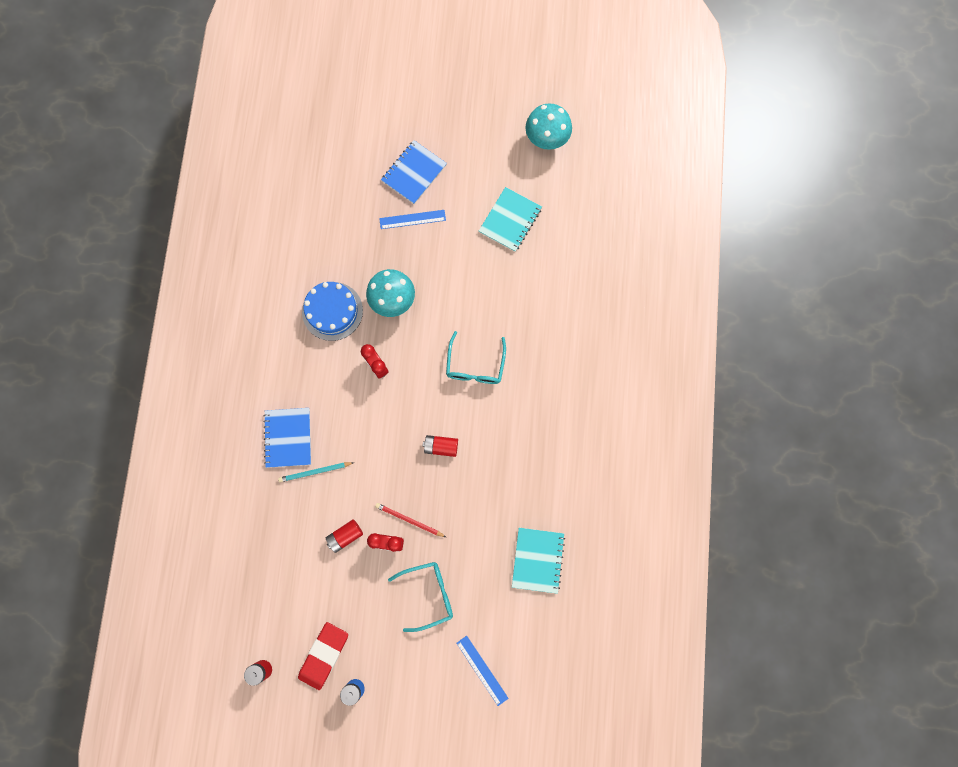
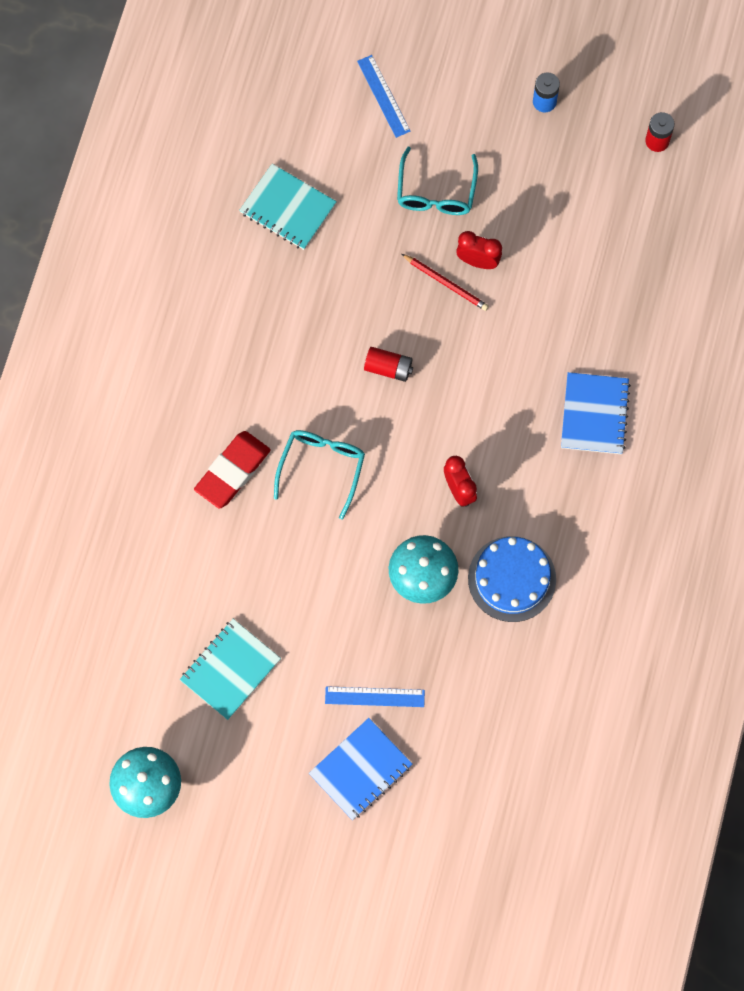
camera: 170 degrees left, 5 degrees down
turquoise pencil [278,462,354,482] -> none
red eraser [298,622,348,690] -> red eraser moved to [194,431,270,509]
red battery [326,519,363,553] -> none
turquoise glasses [388,562,453,632] -> turquoise glasses turned 75 degrees counterclockwise [397,147,478,215]
turquoise notebook [512,528,565,594] -> turquoise notebook turned 75 degrees counterclockwise [239,164,337,250]

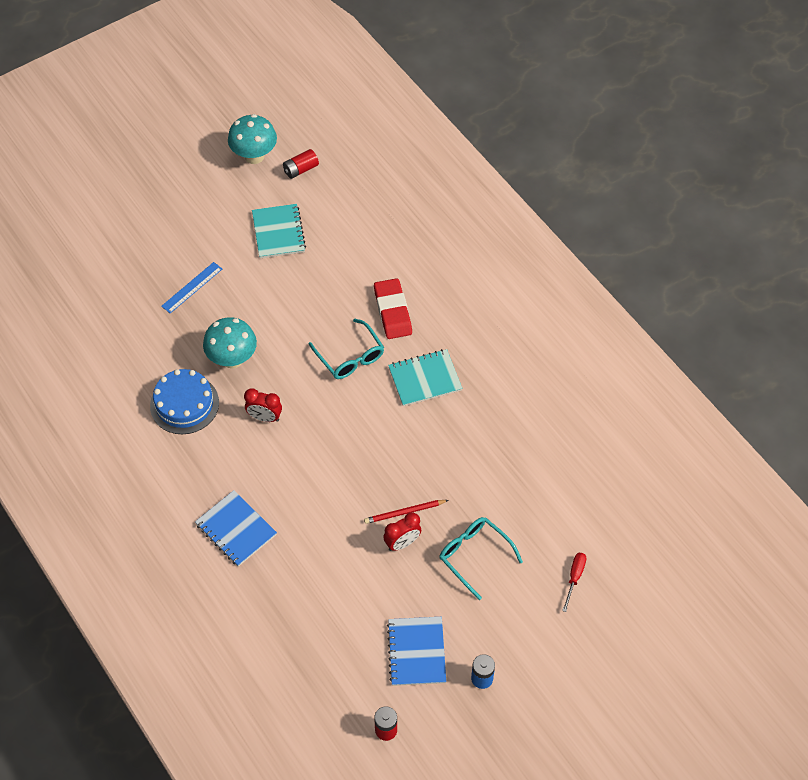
camera: 130 degrees right, 15 degrees down
turquoise notebook [239,164,337,250] -> turquoise notebook moved to [388,349,462,406]
blue notebook [309,718,413,820] -> blue notebook moved to [387,617,446,686]
blue ruler [357,55,411,138] -> red screwdriver [562,553,586,612]
red battery [364,347,413,382] -> red battery moved to [283,149,319,179]

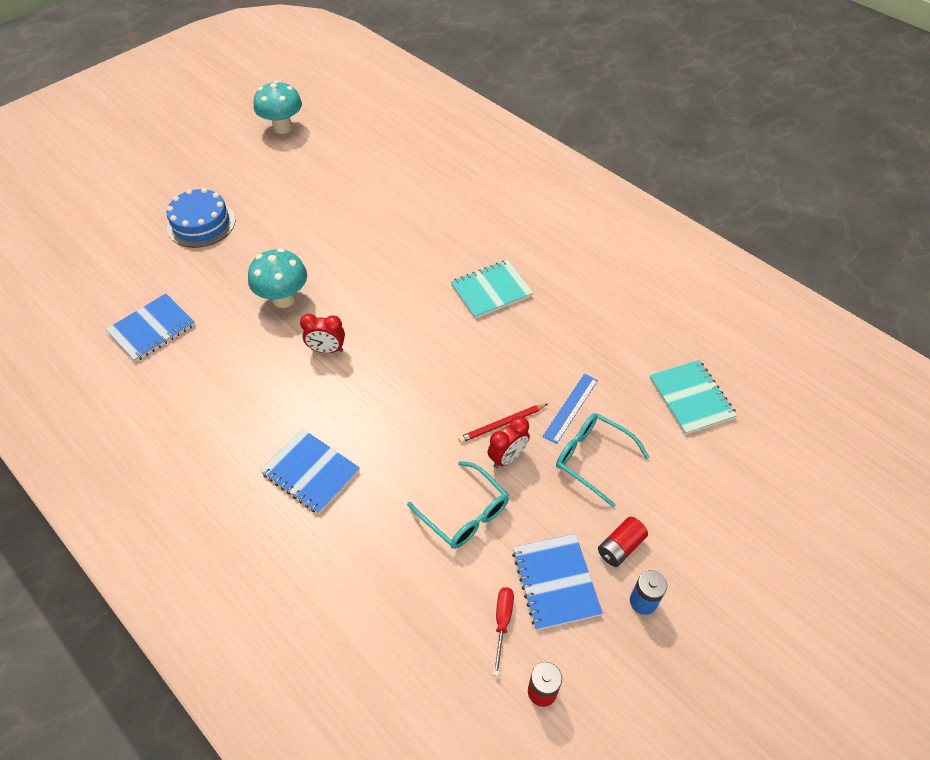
camera: 10 degrees left, 5 degrees down
blue cake [150,369,219,434] -> blue cake moved to [167,188,235,248]
blue ruler [161,262,222,313] -> blue ruler moved to [543,374,598,444]
turquoise notebook [252,204,306,258] -> turquoise notebook moved to [649,360,737,435]
red battery [283,149,319,179] -> red battery moved to [598,517,648,567]
turquoise glasses [308,319,384,379] -> turquoise glasses moved to [407,461,509,549]
red eraser [374,278,412,339] -> none
red screwdriver [562,553,586,612] -> red screwdriver moved to [493,587,514,676]
none -> blue notebook [106,294,195,362]

